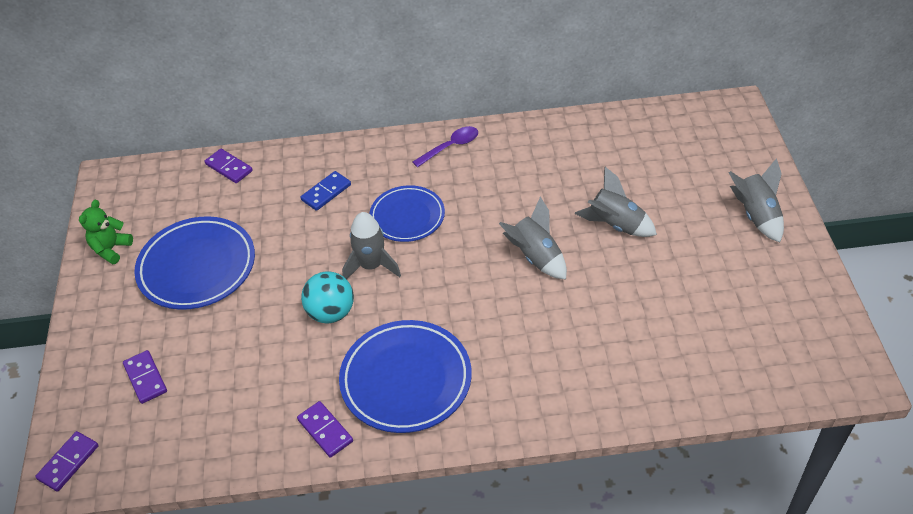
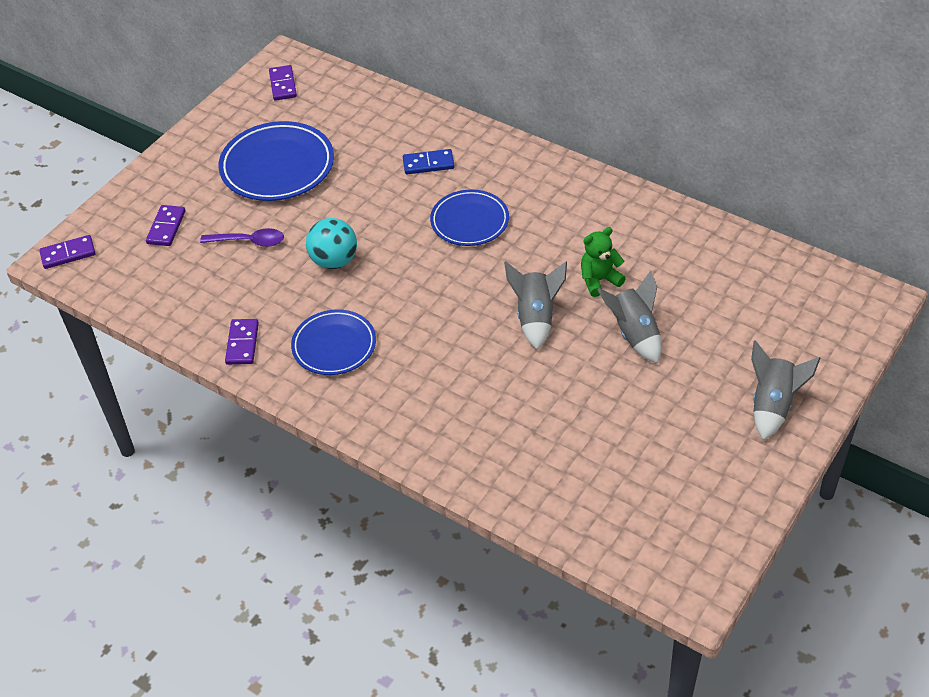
camera: 40 degrees right, 0 degrees up
green teddy bear [79,200,133,264] -> green teddy bear moved to [581,227,626,297]
purple domino [205,149,253,183] -> purple domino moved to [269,65,297,101]
blue plate [339,320,472,433] -> blue plate [291,309,376,375], size x0.65
grey rocket [342,212,401,279] -> none
purple spoon [413,126,478,168] -> purple spoon moved to [200,228,284,247]

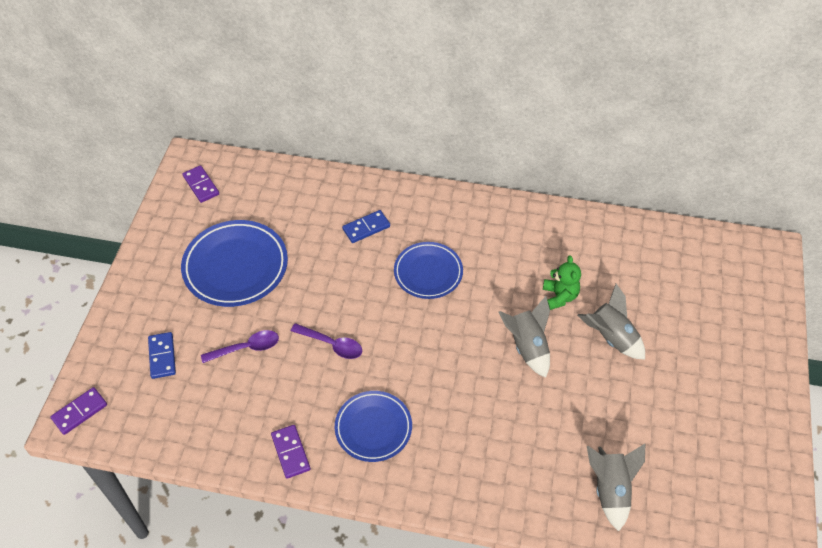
camera: 25 degrees left, 5 degrees up
purple domino [146,205,185,246] -> blue domino [148,332,176,379]
turquoise ball [306,218,357,269] -> purple spoon [291,323,362,359]
green teddy bear [581,227,626,297] -> green teddy bear turned 135 degrees clockwise [543,255,581,310]
grey rocket [751,340,820,441] -> grey rocket moved to [587,444,645,531]

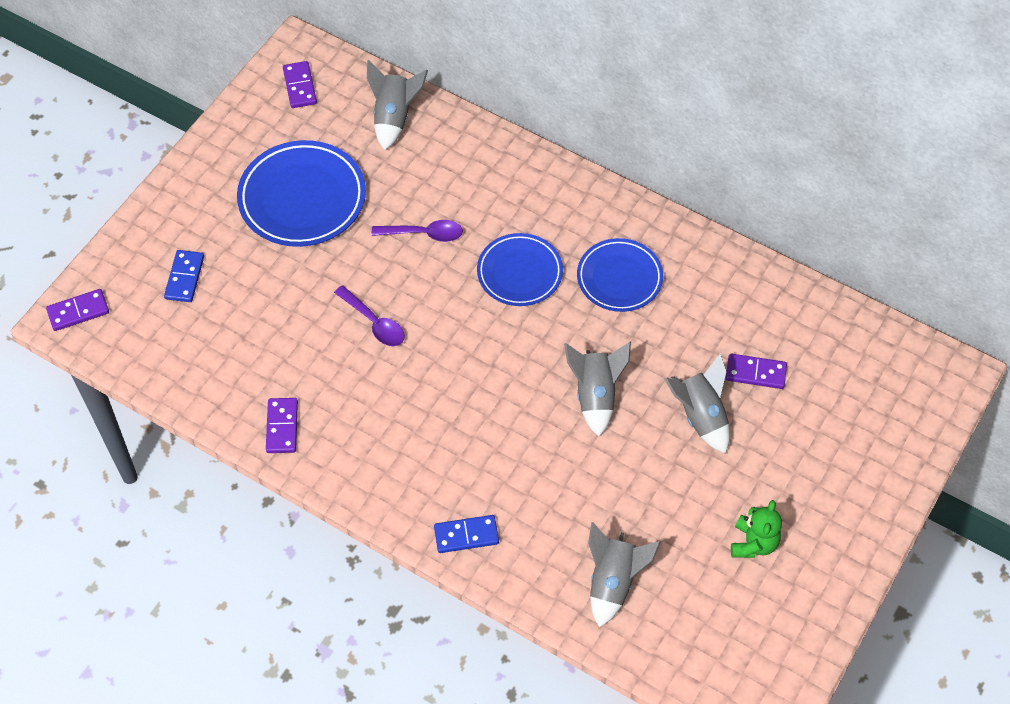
camera: 20 degrees right, 5 degrees up
purple spoon [201,330,279,363] -> purple spoon moved to [372,220,463,242]
blue plate [335,391,412,462] -> blue plate moved to [577,238,663,312]
blue domino [342,210,390,243] -> blue domino moved to [434,515,499,553]
green teddy bear [543,255,581,310] -> green teddy bear moved to [731,500,782,558]
none -> grey rocket [367,60,428,151]
none -> purple domino [726,354,787,389]

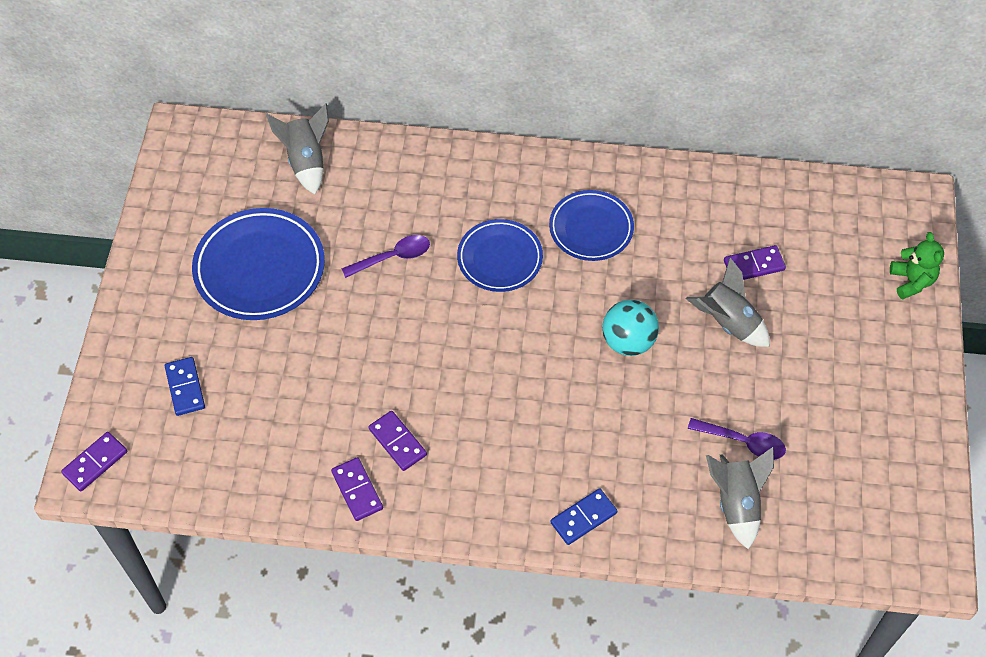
camera: 25 degrees left, 0 degrees up
purple domino [283,61,317,108] -> purple domino moved to [369,411,427,471]
purple spoon [334,285,405,346] -> purple spoon moved to [687,418,786,460]
grey rocket [564,342,631,437] -> turquoise ball [602,300,659,356]
green teddy bear [731,500,782,558] -> green teddy bear moved to [890,232,944,299]

